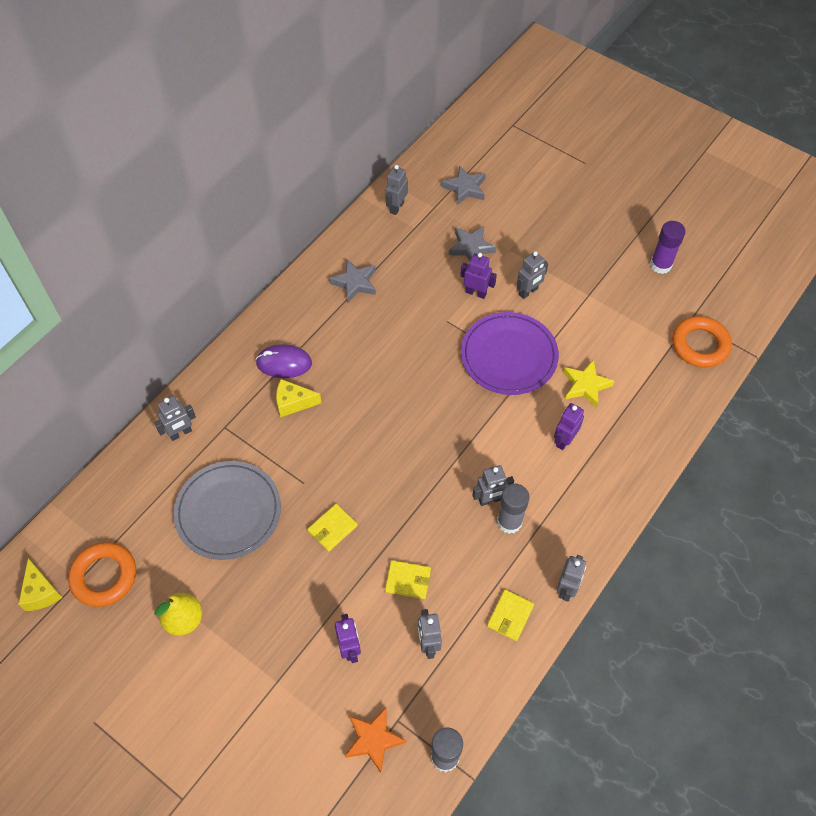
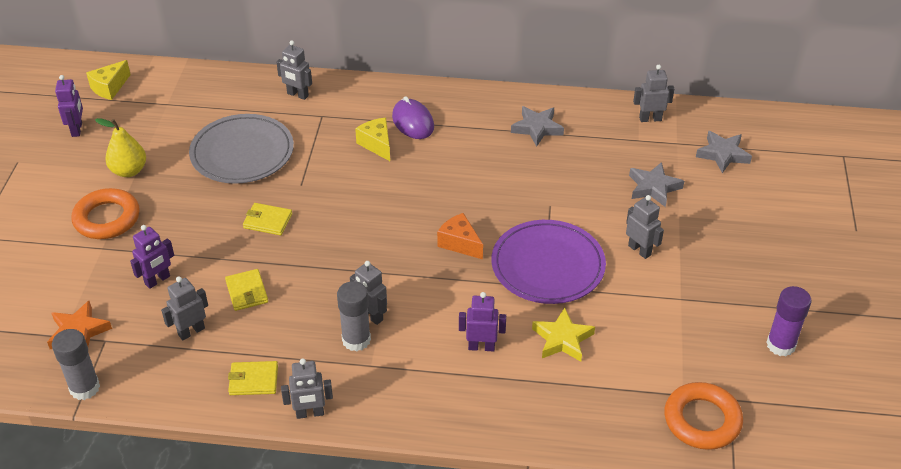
camera: 60 degrees right, 15 degrees down
orange ring [68,542,136,607] -> orange ring moved to [72,188,140,239]
purple robot [460,253,497,299] -> purple robot moved to [55,75,83,137]
grey robot [517,251,548,299] -> grey robot turned 150 degrees counterclockwise [626,195,664,259]
none -> orange cheese [437,213,483,260]

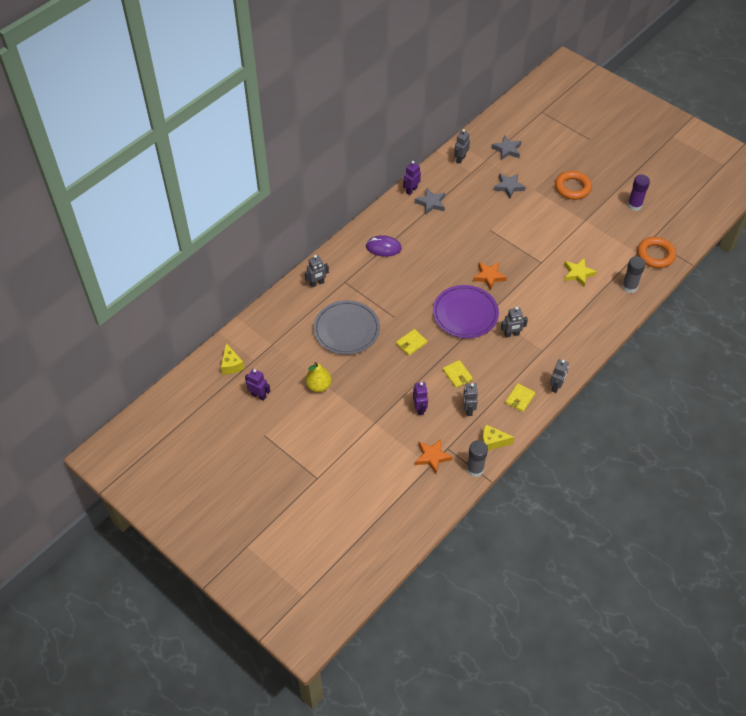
camera: 55 degrees left, 10 degrees up
orange ring [72,188,140,239] -> orange ring moved to [555,171,592,200]
yellow wallet [225,269,268,311] -> yellow wallet turned 45 degrees clockwise [443,360,473,388]
grey glue stick [337,281,371,352] -> grey glue stick moved to [622,256,646,293]
yellow cheese [355,118,390,161] -> yellow cheese moved to [482,425,514,451]
orange cheese [437,213,483,260] -> orange star [473,262,507,291]
purple robot [459,292,506,351] -> purple robot moved to [403,161,421,195]
purple plate [491,220,606,304] -> purple plate moved to [433,285,499,338]
grey robot [626,195,664,259] -> none

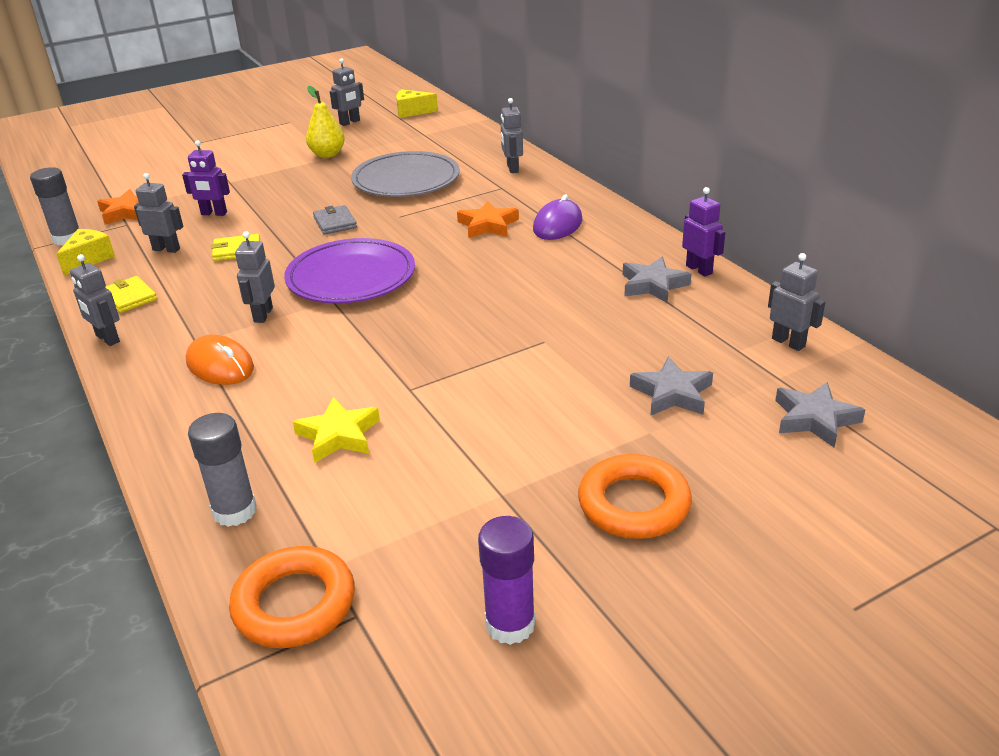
camera: 110 degrees right, 20 degrees down
purple robot [245,369,270,401] -> grey robot [330,58,364,126]
yellow wallet [396,329,427,356] -> grey wallet [313,205,357,235]
orange star [473,262,507,291] -> orange star moved to [457,201,519,238]
none -> orange mouse [186,335,254,385]

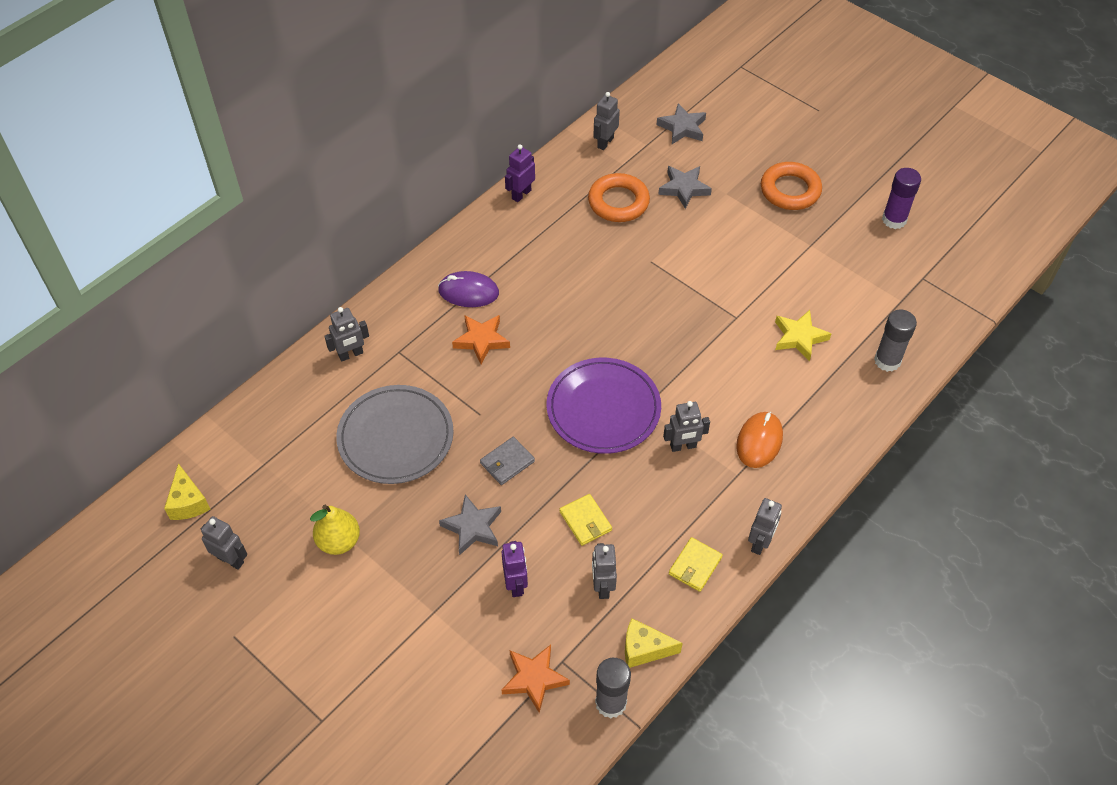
camera: 110 degrees left, 20 degrees up
orange ring [229,546,355,648] -> orange ring moved to [588,173,650,222]
grey star [623,257,691,303] -> grey star moved to [439,494,501,555]

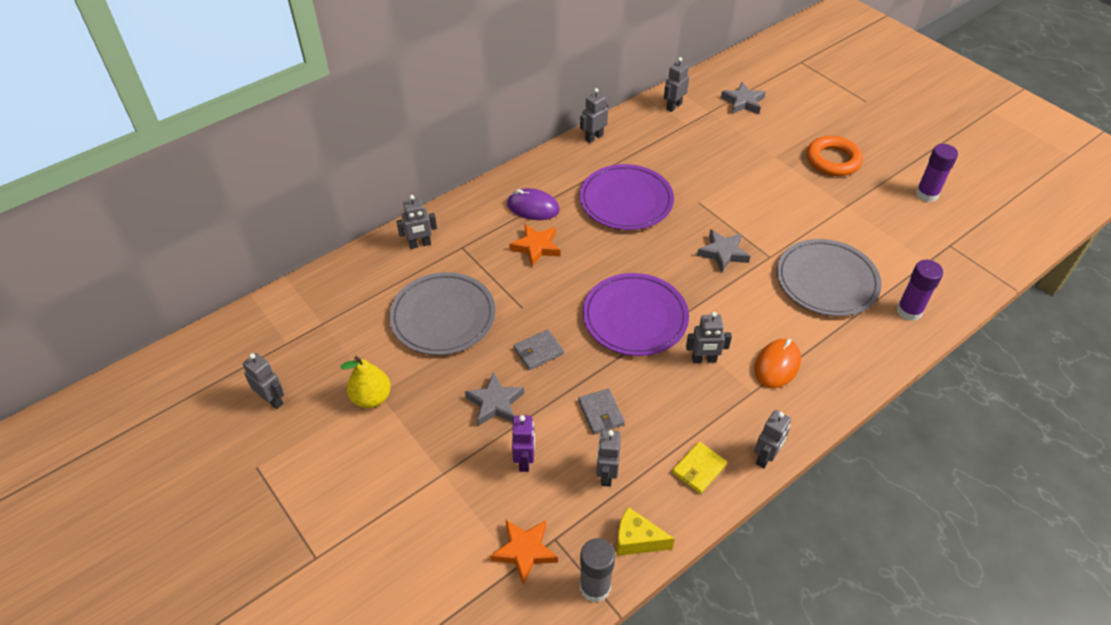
camera: 10 degrees right, 5 degrees down
yellow cheese [164,463,210,520] -> none
purple robot [505,144,535,202] -> grey robot [580,88,608,143]
yellow wallet [560,494,612,546] -> grey wallet [578,388,625,434]
orange ring [588,173,650,222] -> none
grey star [658,166,712,209] -> grey star moved to [697,229,750,273]
yellow star [775,310,832,361] -> grey plate [777,239,882,316]
grey glue stick [874,310,917,372] -> purple glue stick [896,260,943,321]
none -> purple plate [579,164,674,230]

